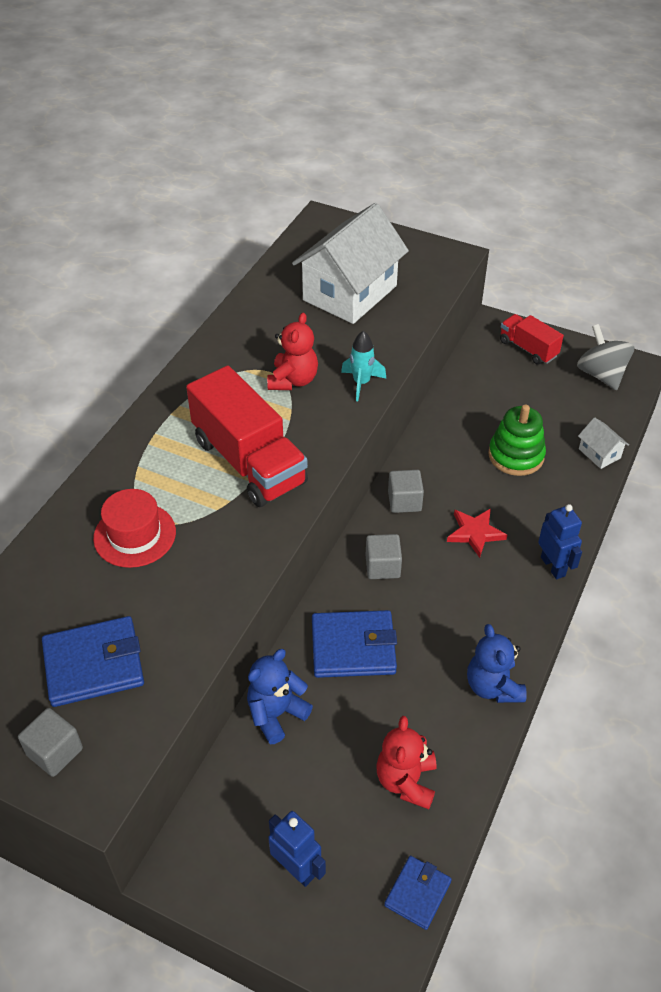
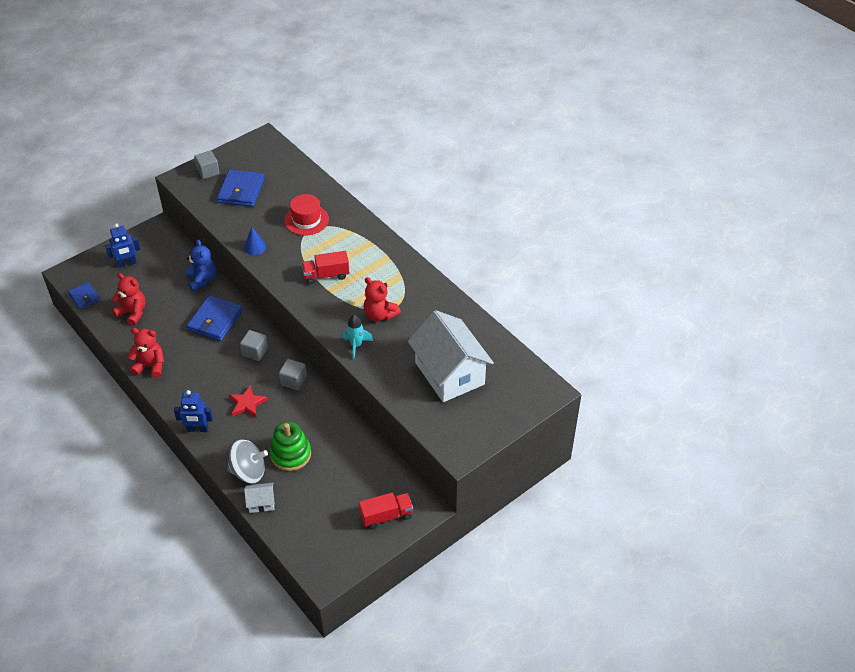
camera: 115 degrees right, 0 degrees up
red truck [186,366,308,507] -> red truck [302,251,349,284], size x0.55
blue teddy bear [467,624,527,703] -> red teddy bear [127,328,164,378]
grey spinning top [577,324,634,390] -> grey spinning top moved to [227,440,268,484]
none -> blue cone [244,227,266,255]

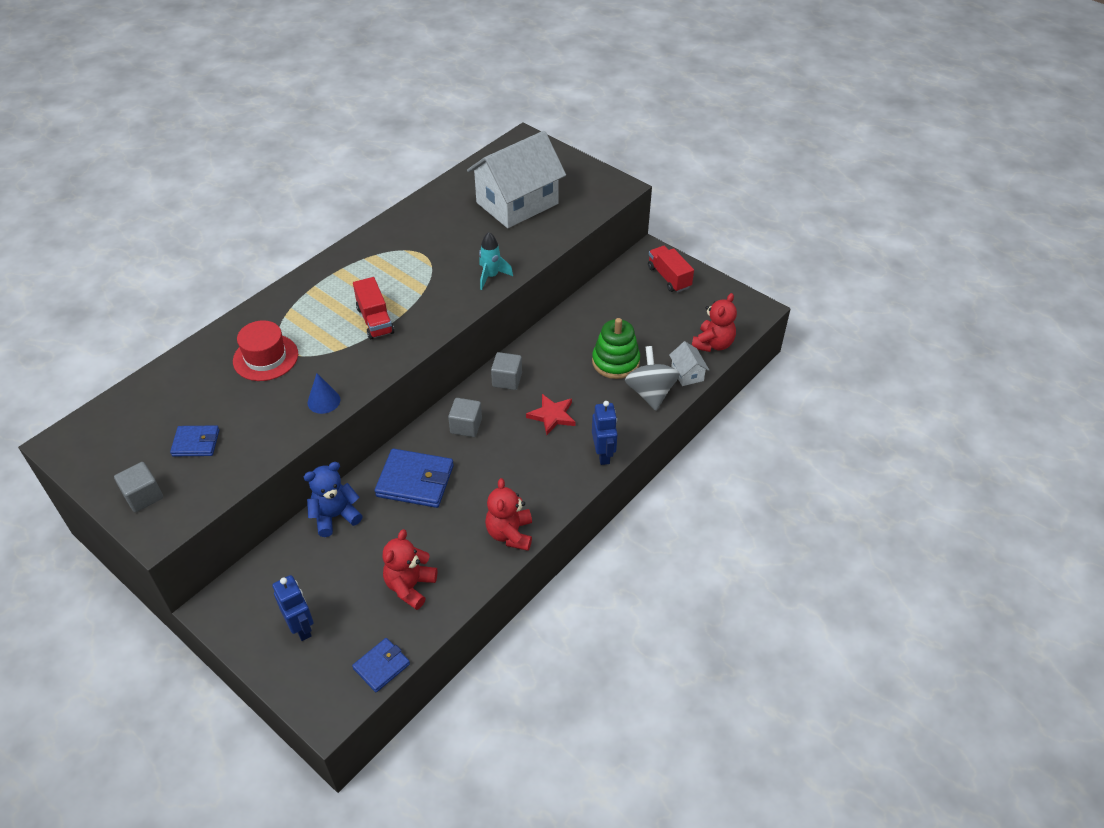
camera: 100 degrees left, 0 degrees up
blue wallet [217,170,264,207] -> blue wallet [170,425,219,456], size x0.59
red teddy bear [363,277,401,321] -> red teddy bear moved to [692,293,737,352]

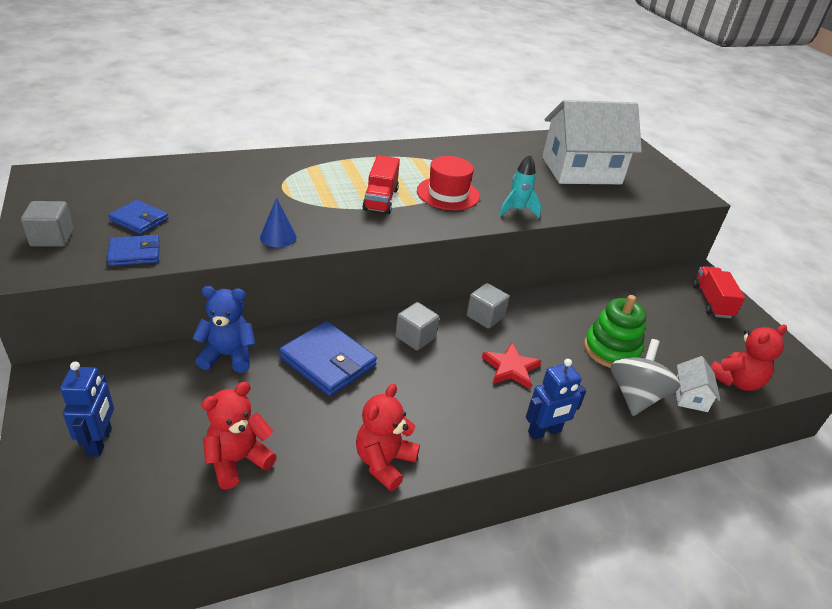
camera: 25 degrees right, 10 degrees down
red hat [233,320,298,381] -> red hat moved to [417,156,480,210]
blue wallet [352,638,410,692] -> blue wallet moved to [107,235,160,266]
blue robot [592,401,618,465] -> blue robot turned 45 degrees clockwise [526,359,586,440]

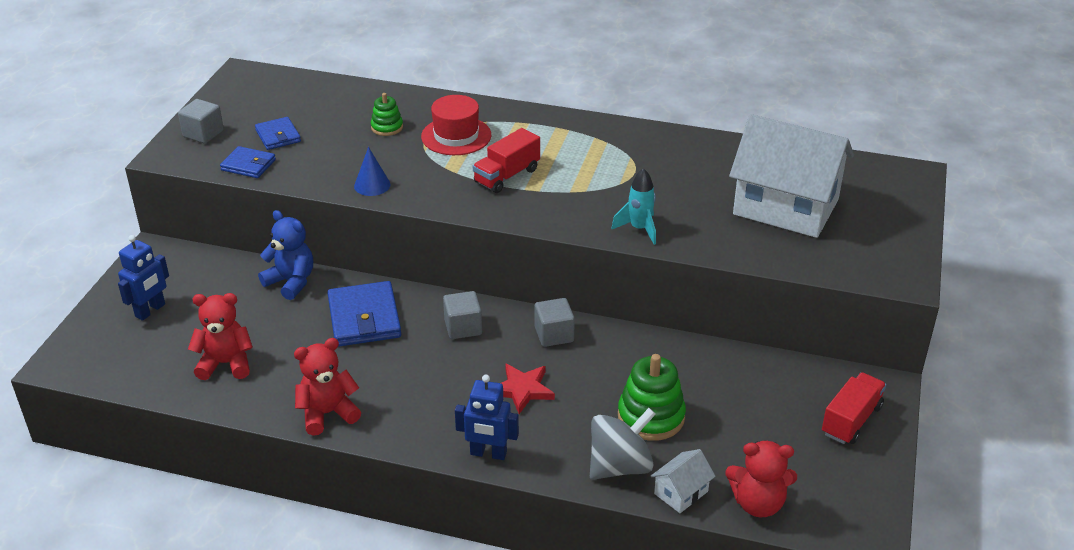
camera: 40 degrees right, 0 degrees up
red hat [417,156,480,210] -> red hat moved to [421,95,491,155]
none -> green stacking toy [371,93,403,136]

